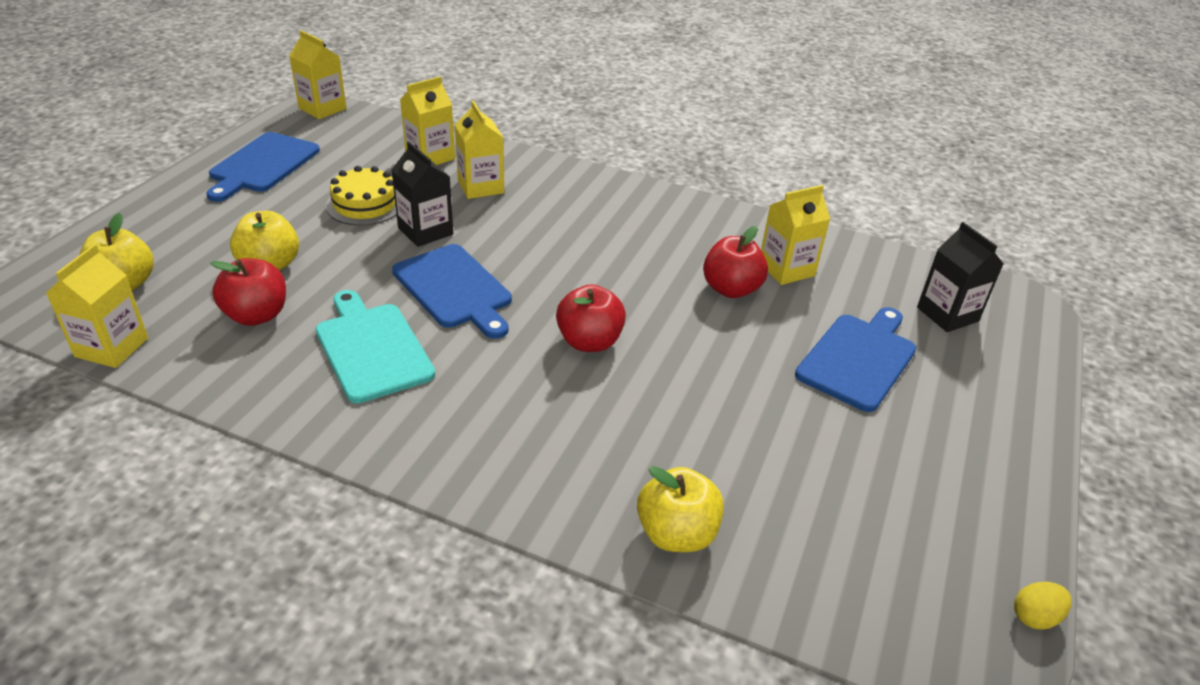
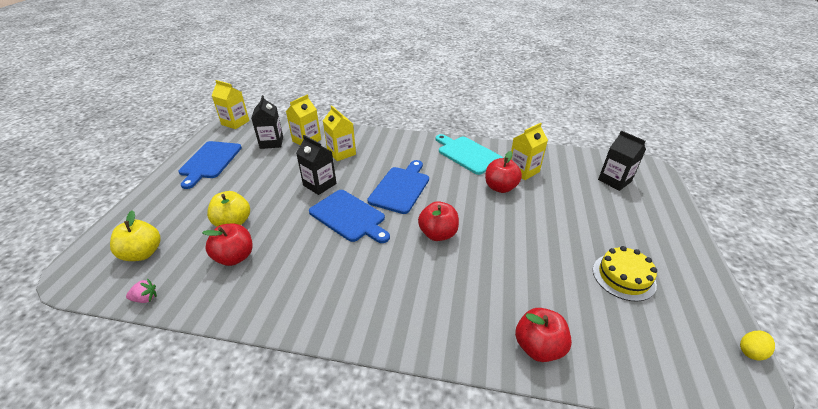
camera: 10 degrees left, 0 degrees up
yellow carton [46,244,148,368] -> pink strawberry [126,278,157,303]
turquoise cutting board [316,290,435,403] -> turquoise cutting board moved to [435,134,503,175]
yellow cake [325,166,397,226] -> yellow cake moved to [593,246,657,302]
yellow apple [637,466,724,552] -> red apple [515,308,572,362]
blue cutting board [795,307,916,412] -> blue cutting board moved to [367,160,429,214]
none -> black carton [251,95,283,149]

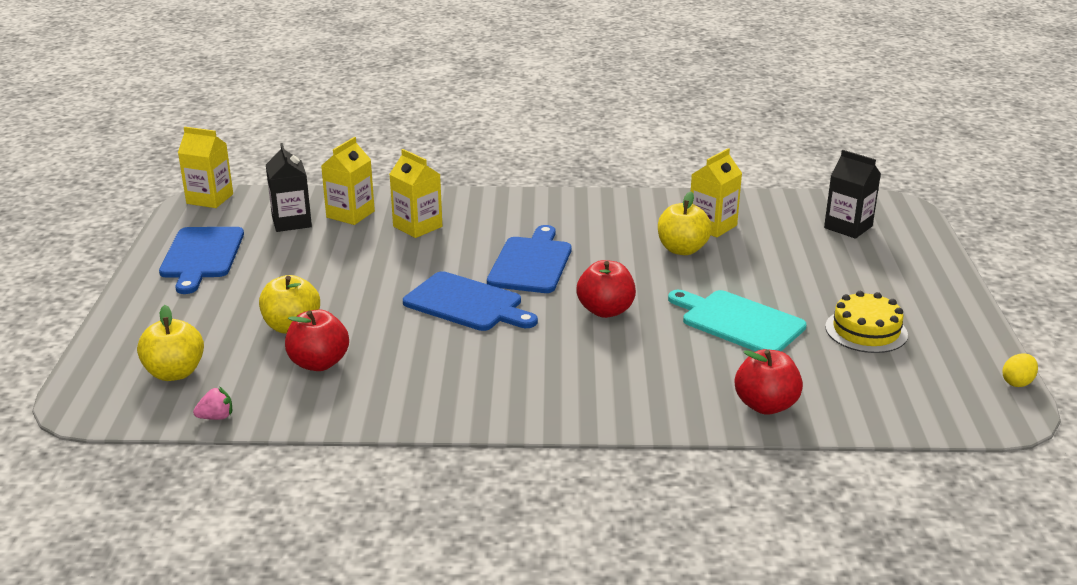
camera: 10 degrees left, 10 degrees down
black carton [296,135,336,195] -> none
turquoise cutting board [435,134,503,175] -> turquoise cutting board moved to [668,290,807,351]
red apple [485,151,522,193] -> yellow apple [658,192,712,255]

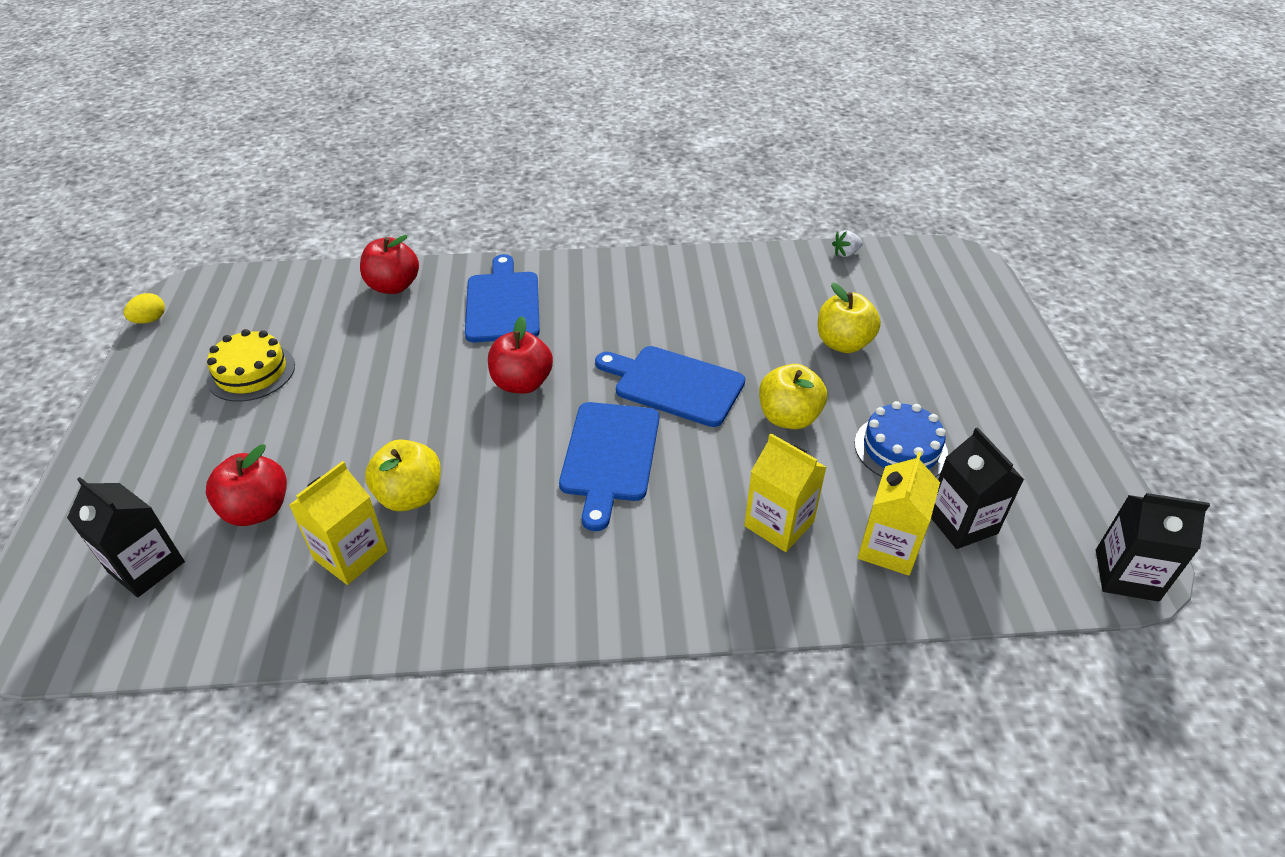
camera: 175 degrees right, 15 degrees up
yellow apple [137,305,204,381] -> yellow apple moved to [759,364,827,429]
blue cutting board [159,227,244,294] -> blue cutting board moved to [465,254,540,343]
yellow carton [178,127,233,208] -> black carton [1096,493,1210,602]
pink strawberry [193,386,232,420] -> white strawberry [832,230,863,257]
red apple [285,310,349,371] -> red apple moved to [206,444,287,526]
turquoise cutting board [668,290,807,351] -> none
none -> blue cake [855,401,948,477]

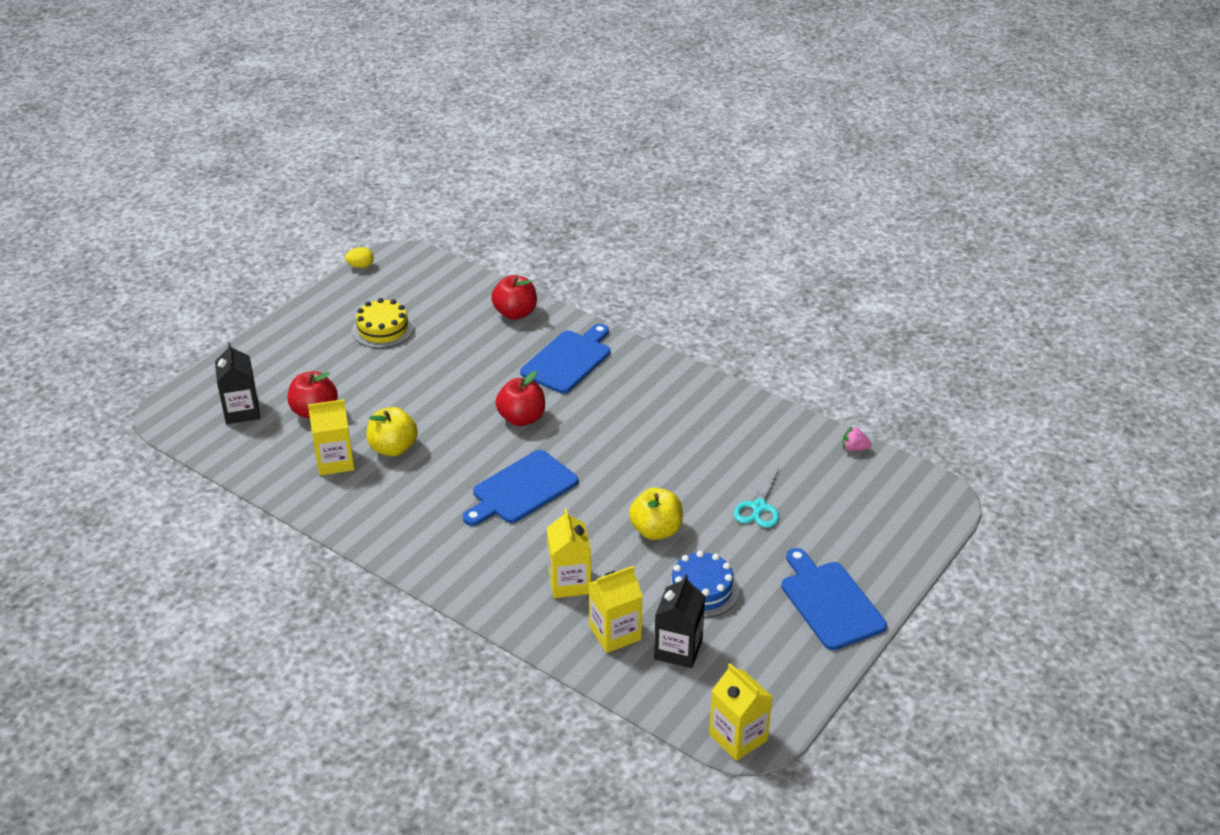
camera: 40 degrees right, 5 degrees down
blue cutting board [595,346,745,427] -> blue cutting board moved to [781,548,887,650]
yellow apple [818,283,881,353] -> turquoise scissors [733,466,779,528]
white strawberry [832,230,863,257] -> pink strawberry [843,426,871,451]
black carton [1096,493,1210,602] -> yellow carton [709,663,772,761]

